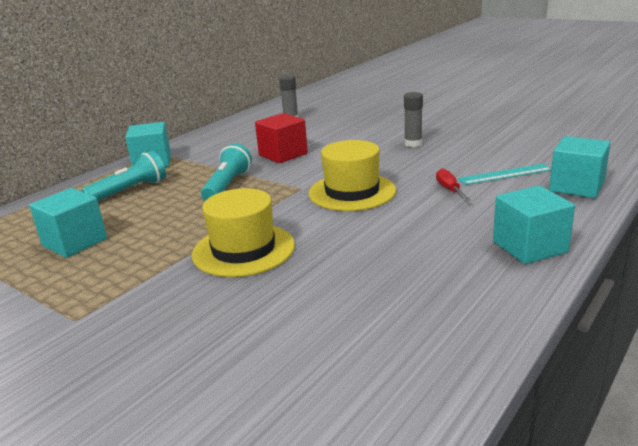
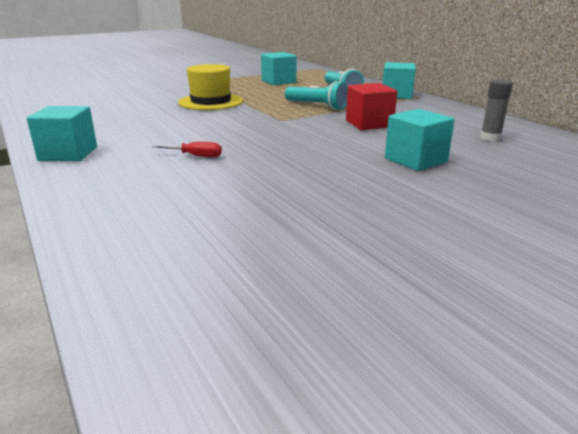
camera: 110 degrees right, 0 degrees up
yellow hat [308,140,396,211] -> none
grey glue stick [404,92,423,147] -> none
turquoise ruler [458,164,551,185] -> none
turquoise cube [549,136,611,198] -> turquoise cube moved to [385,109,455,171]

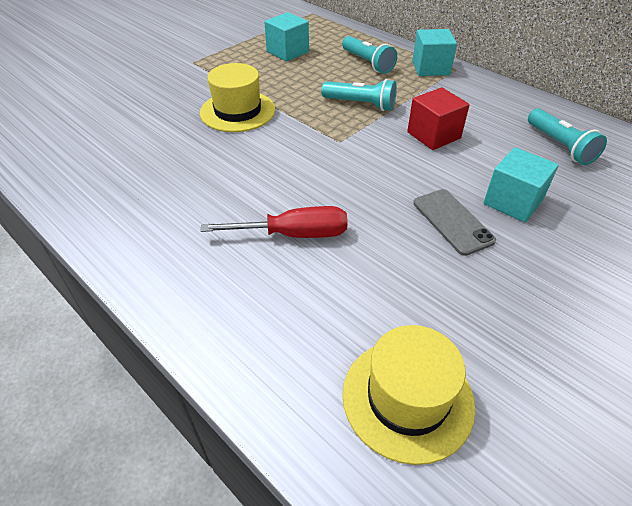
camera: 15 degrees left, 20 degrees up
turquoise cube [27,106,97,161] -> none
red screwdriver [152,142,222,157] -> red screwdriver [200,206,348,238], size x1.83
grey glue stick [480,79,513,141] -> turquoise flashlight [528,108,607,165]
none -> yellow hat [342,325,476,465]
none -> grey phone [413,189,496,256]

